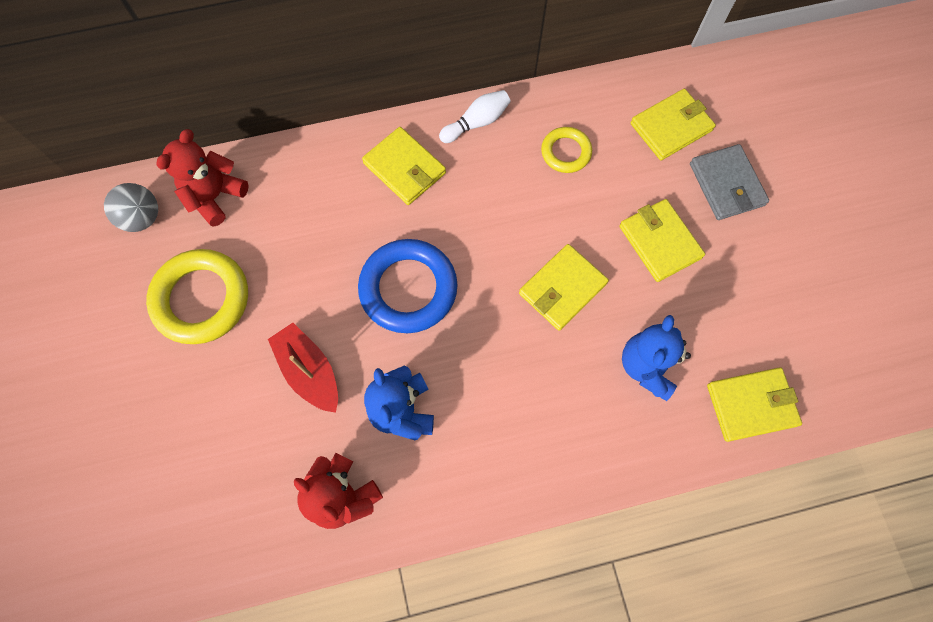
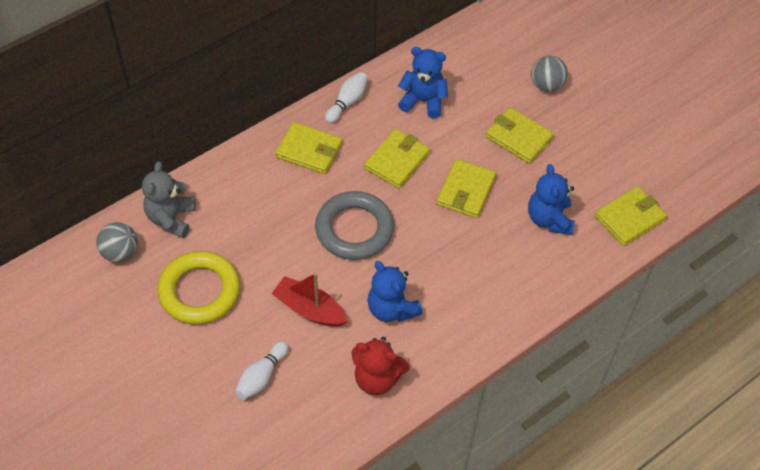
camera: 25 degrees left, 15 degrees down
red teddy bear [156,129,249,227] -> grey teddy bear [142,161,196,238]
blue ring [358,239,458,333] -> grey ring [315,191,394,260]
yellow ring [541,127,592,173] -> blue teddy bear [398,47,448,118]
yellow wallet [631,89,716,160] -> yellow wallet moved to [364,129,430,188]
grey wallet [690,144,769,220] -> grey ball [531,56,568,92]
none -> white bowling pin [235,342,289,400]

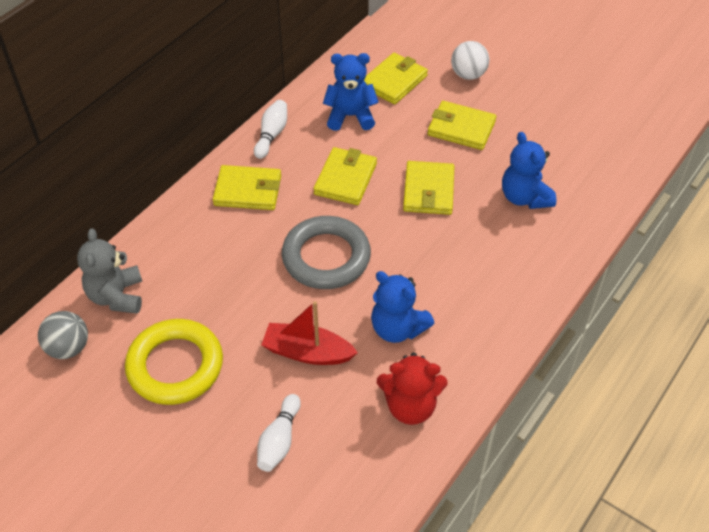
camera: 15 degrees left, 5 degrees down
grey ball [531,56,568,92] -> white ball [451,41,489,80]
yellow wallet [595,186,667,246] -> yellow wallet moved to [364,53,428,105]

